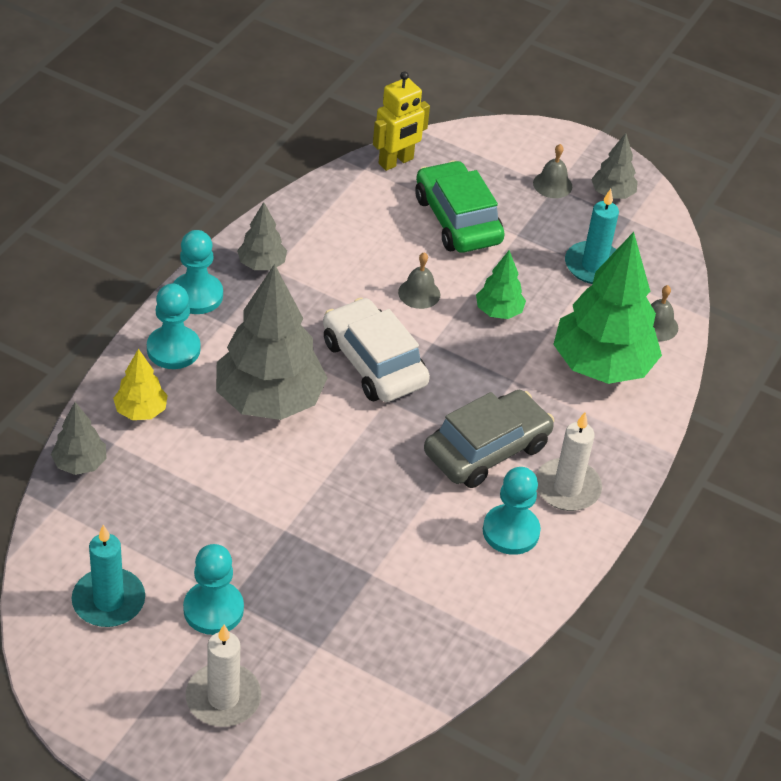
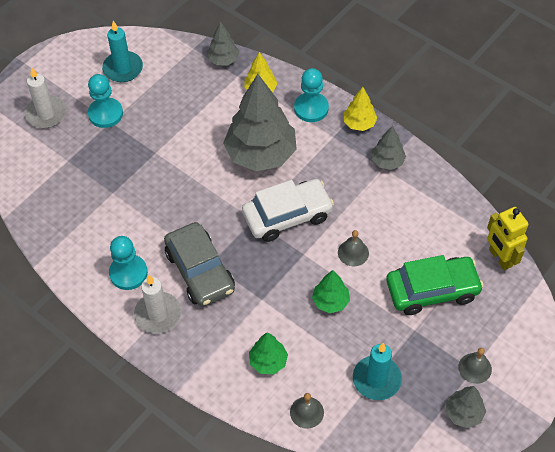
camera: 105 degrees right, 10 degrees up
turquoise pawn [173,230,223,314] -> yellow tree [344,87,377,131]
green tree [553,232,662,384] -> green tree [249,332,288,374], size x0.48

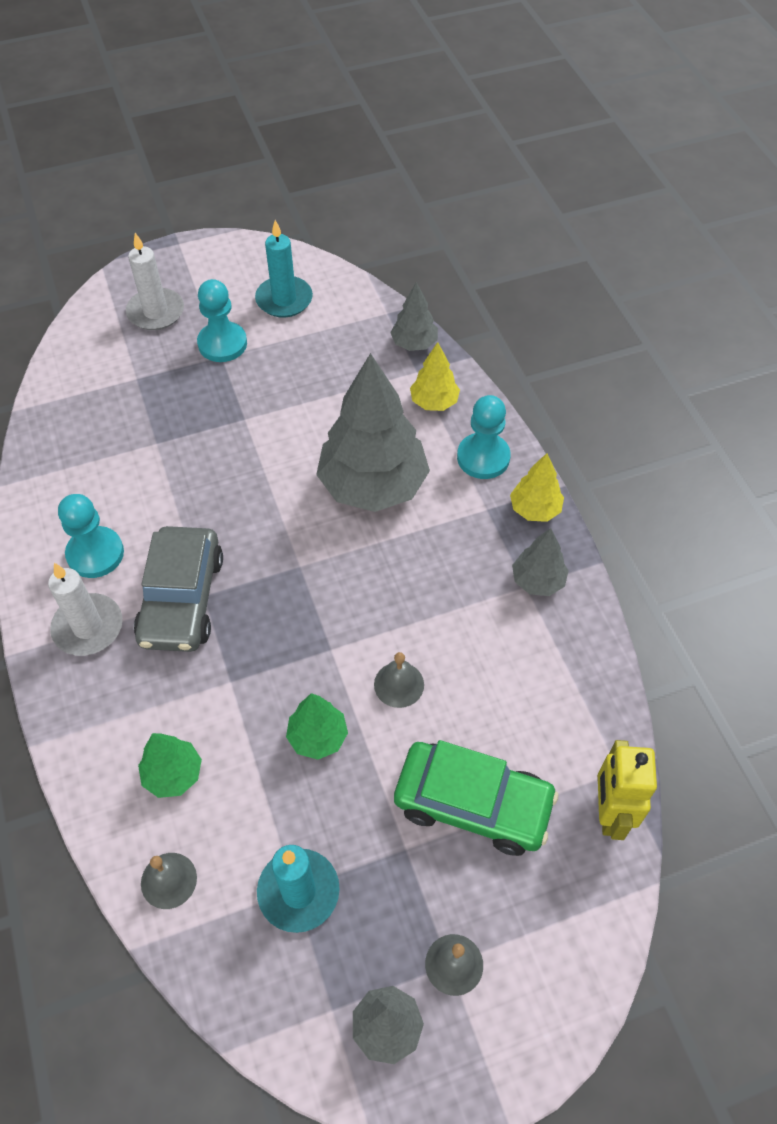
camera: 30 degrees right, 0 degrees up
white car [242,179,334,242] -> none

